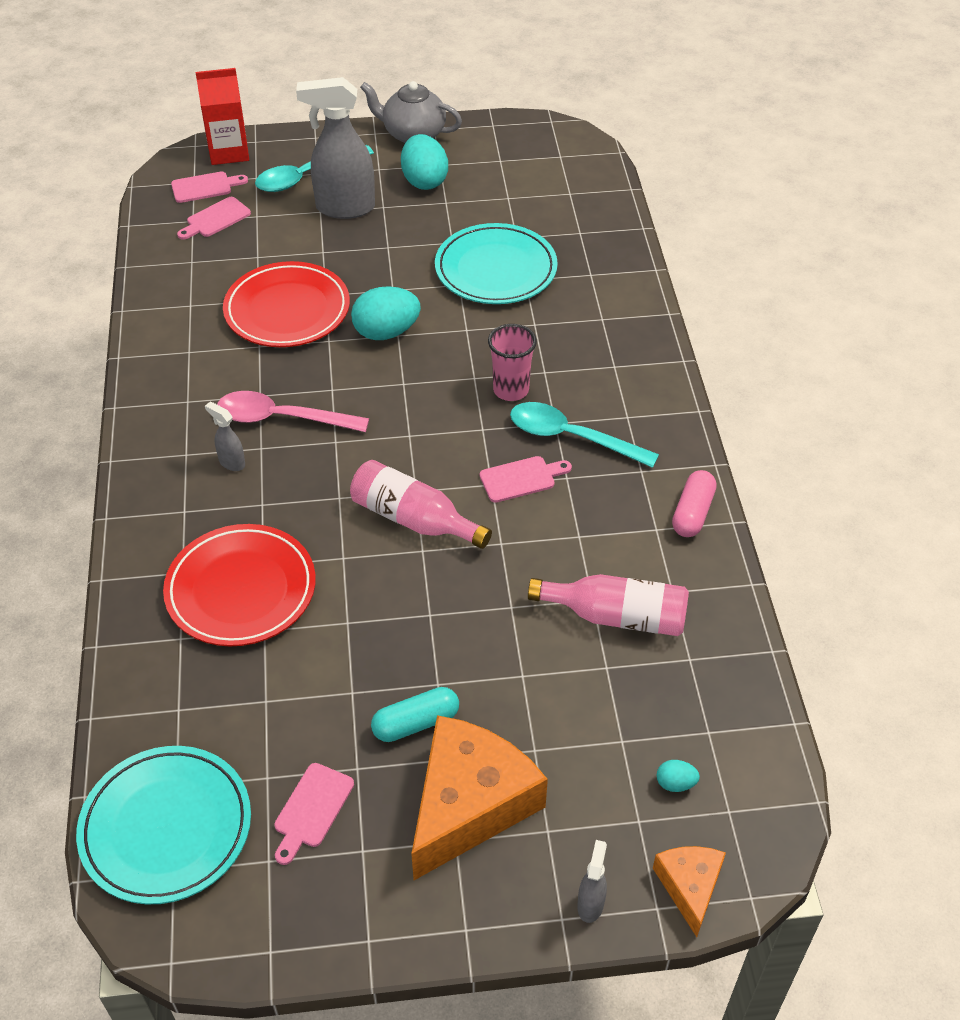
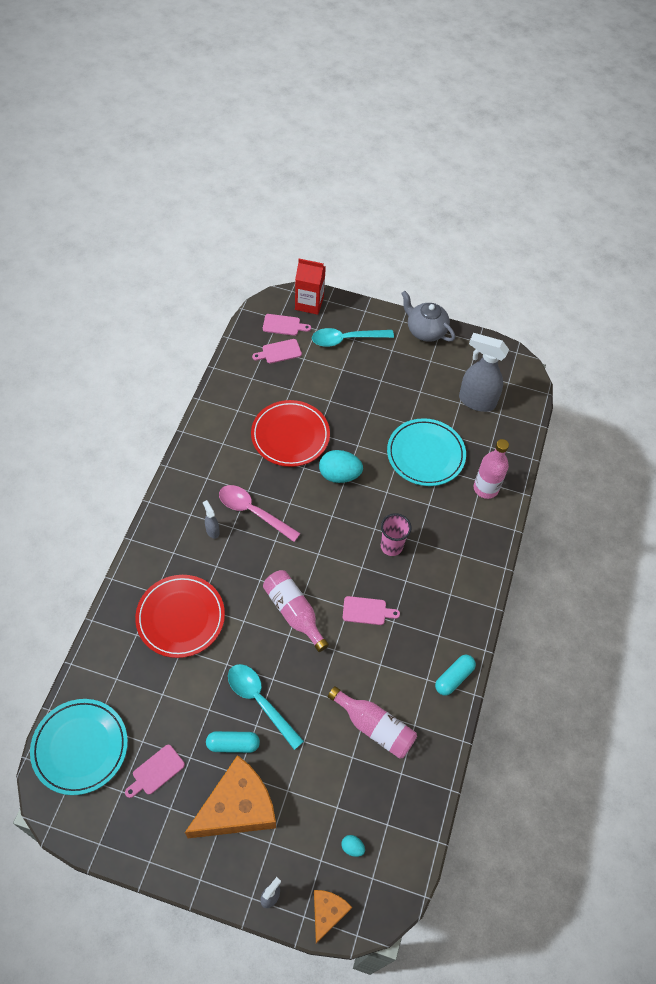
camera: 20 degrees right, 10 degrees up
grey spray bottle [296,77,375,219] -> grey spray bottle moved to [459,333,509,412]
turquoise egg [401,134,448,190] -> none
turquoise spoon [510,402,659,468] -> turquoise spoon moved to [228,664,304,750]
pink capsule [672,470,717,537] -> turquoise capsule [435,655,476,696]
none -> pink bottle [474,439,509,499]

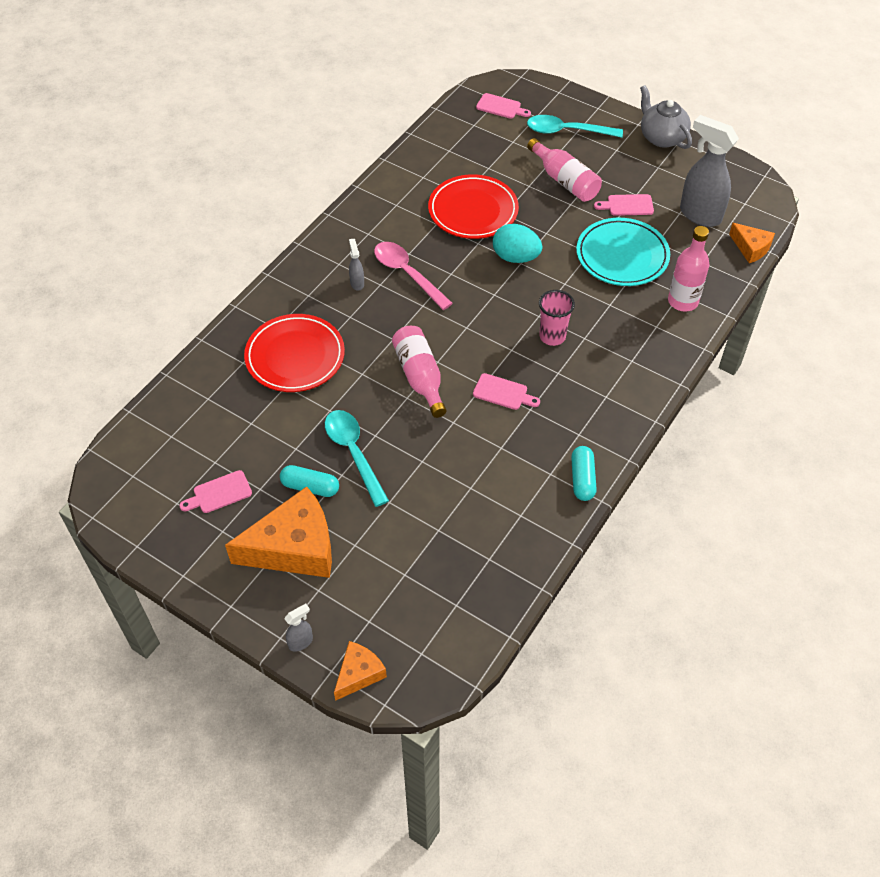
camera: 20 degrees right, 5 degrees down
turquoise plate [30,699,128,795] -> none
pink cutting board [252,339,302,363] -> pink cutting board moved to [594,194,654,216]
red carton [295,259,326,315] -> none
pink bottle [328,686,417,759] -> pink bottle moved to [527,138,602,202]
turquoise egg [341,835,365,857] -> none
turquoise capsule [435,655,476,696] -> turquoise capsule turned 60 degrees counterclockwise [571,446,597,501]
none -> orange cheese [729,223,775,263]

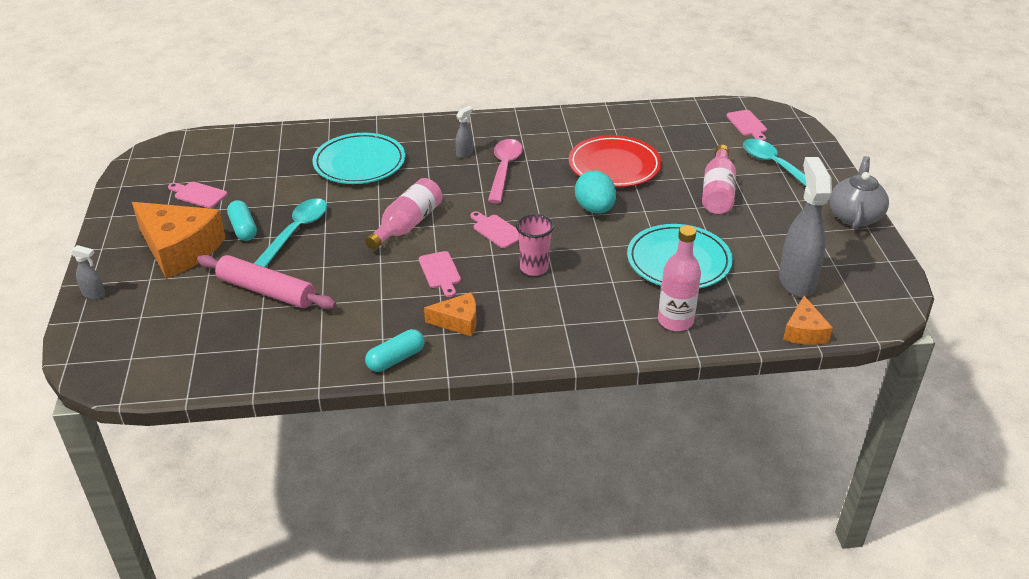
camera: 50 degrees right, 15 degrees down
red plate [244,314,345,392] -> turquoise plate [312,133,405,184]
orange cheese [334,641,387,701] -> orange cheese moved to [424,292,476,337]
pink cutting board [594,194,654,216] -> pink cutting board moved to [470,211,519,248]
none -> pink rolling pin [197,255,336,309]

